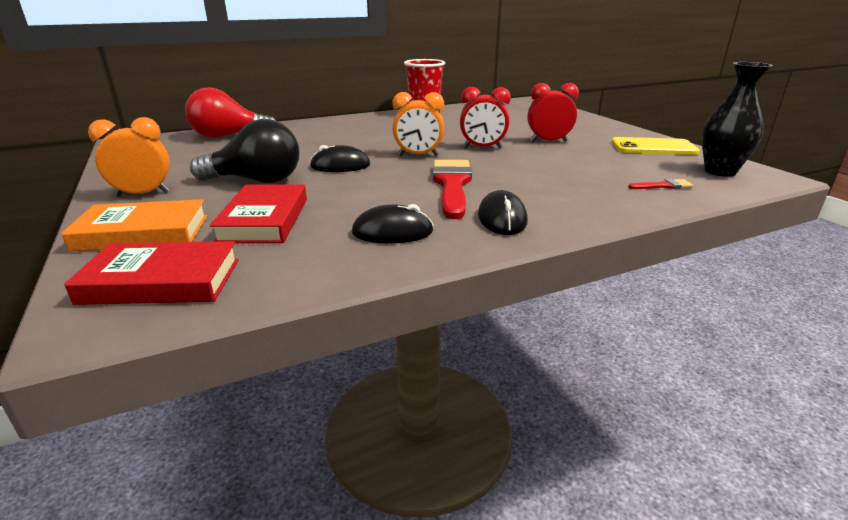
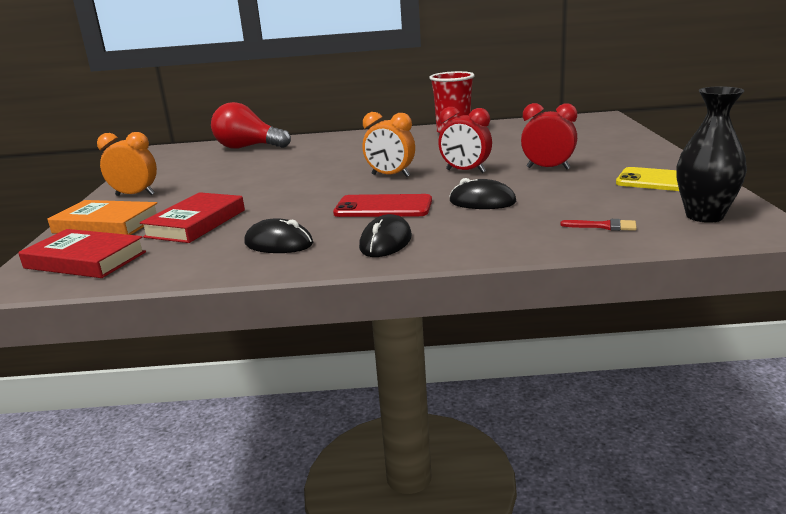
camera: 25 degrees right, 5 degrees down
black light bulb [190,119,299,183] -> none
black mouse [310,145,371,172] -> black mouse moved to [450,178,517,209]
red brush [432,160,472,219] -> red phone [333,194,432,217]

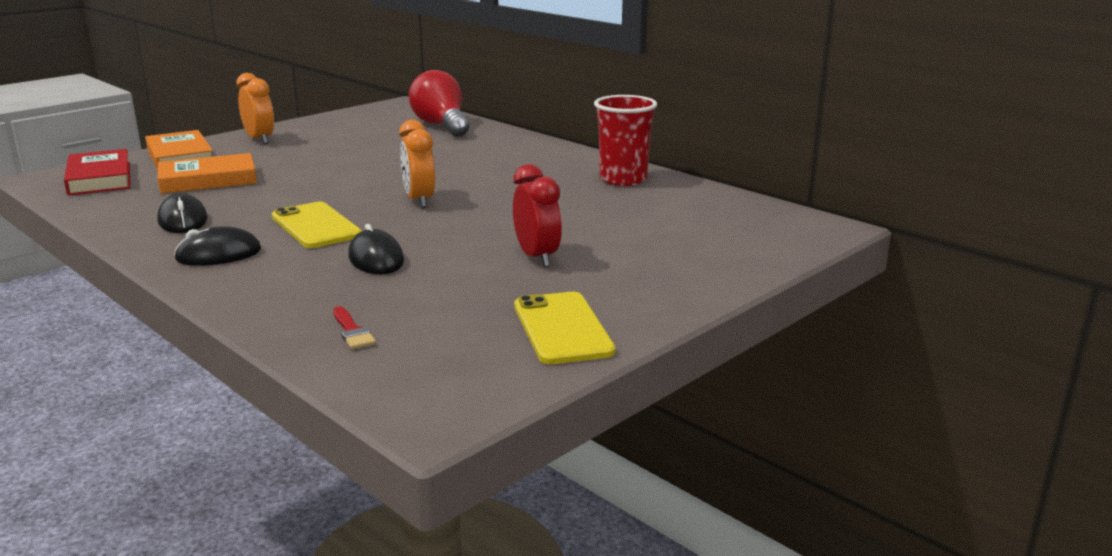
camera: 45 degrees right, 0 degrees up
red book [140,192,245,243] -> orange book [158,153,257,194]
red phone [333,194,432,217] -> yellow phone [272,202,362,248]
red clock [438,107,492,173] -> none
black vase [677,86,747,223] -> none

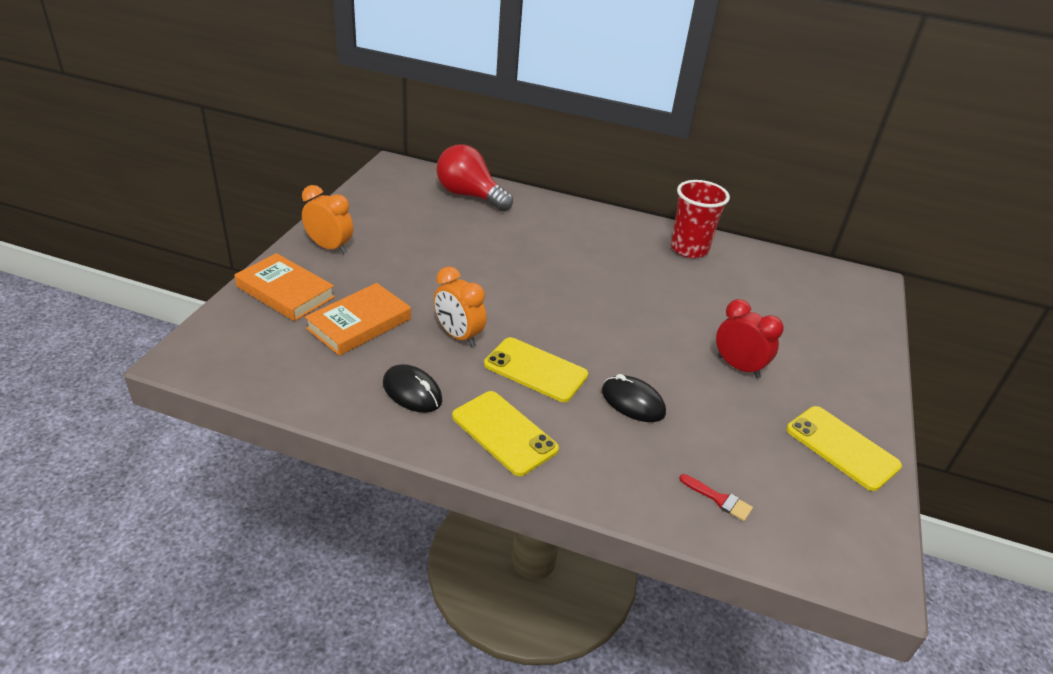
camera: 30 degrees left, 15 degrees up
red book [64,149,130,196] -> none
black mouse [174,226,261,266] -> yellow phone [452,391,559,476]
orange clock [399,120,435,208] -> orange clock moved to [434,267,486,347]

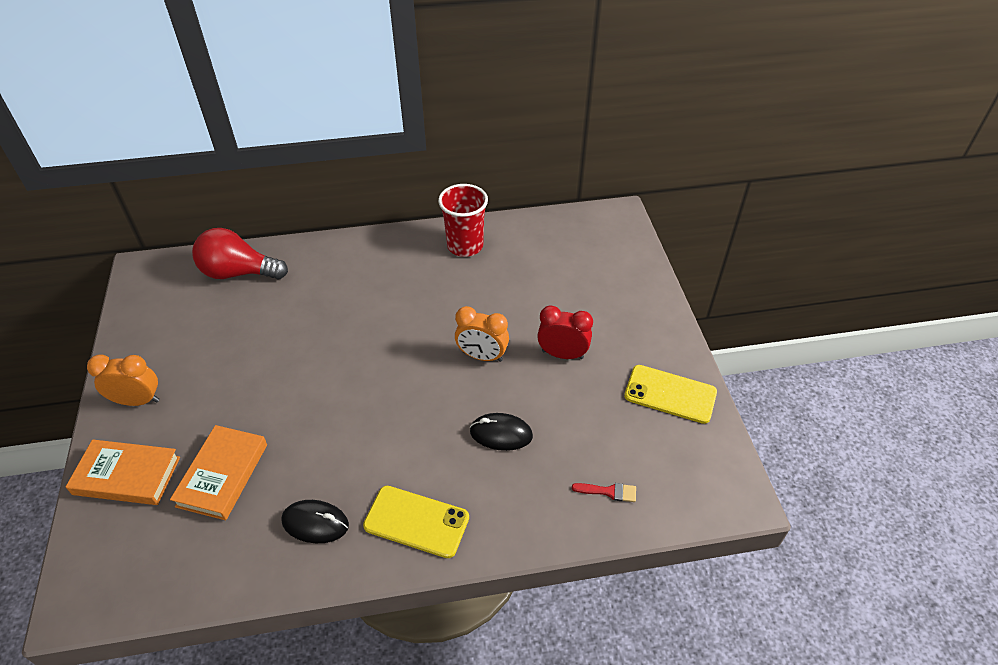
camera: 25 degrees left, 10 degrees up
orange clock [434,267,486,347] -> orange clock moved to [455,306,509,362]
yellow phone [484,337,588,402] -> none

